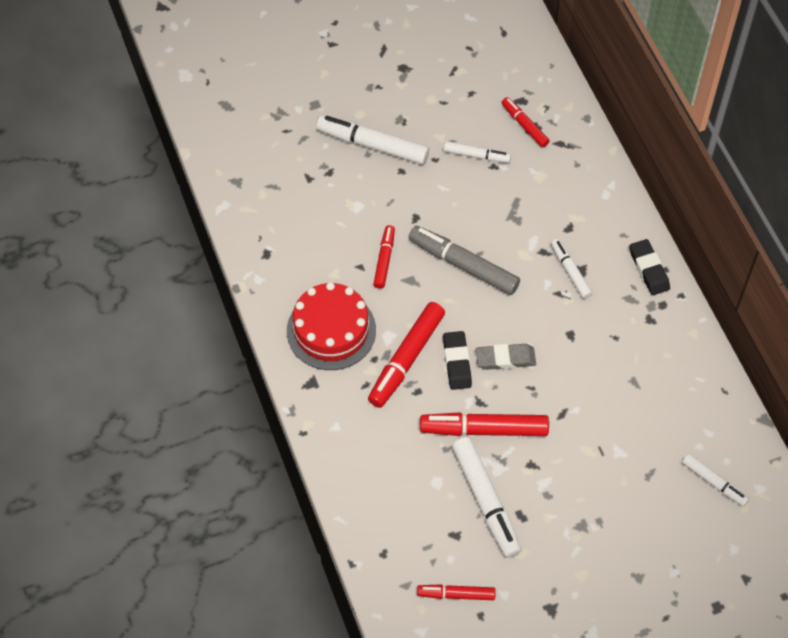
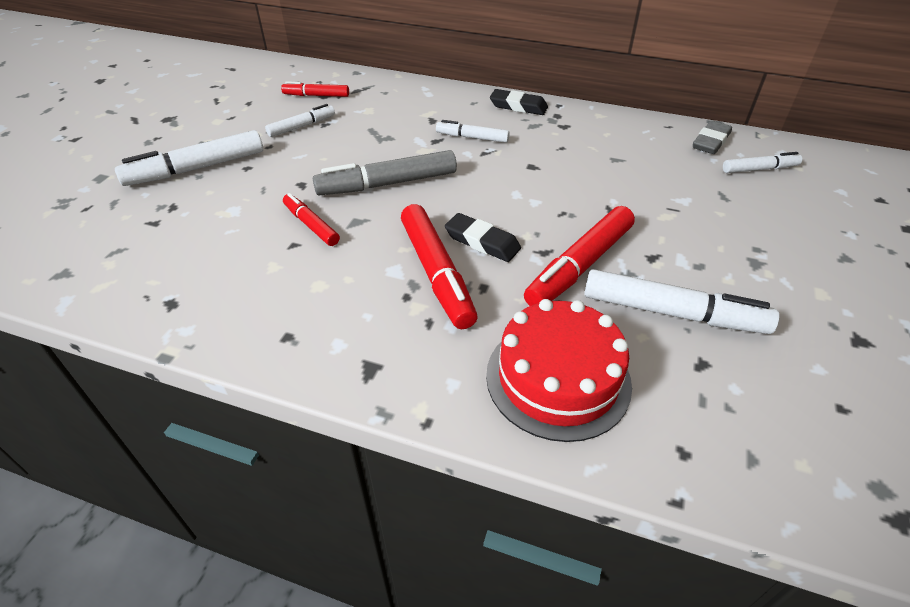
camera: 50 degrees left, 15 degrees down
red cake [287,282,376,370] -> red cake moved to [486,299,632,442]
red marker [417,584,496,600] -> none
grey eraser [476,344,536,370] -> grey eraser moved to [693,120,732,154]

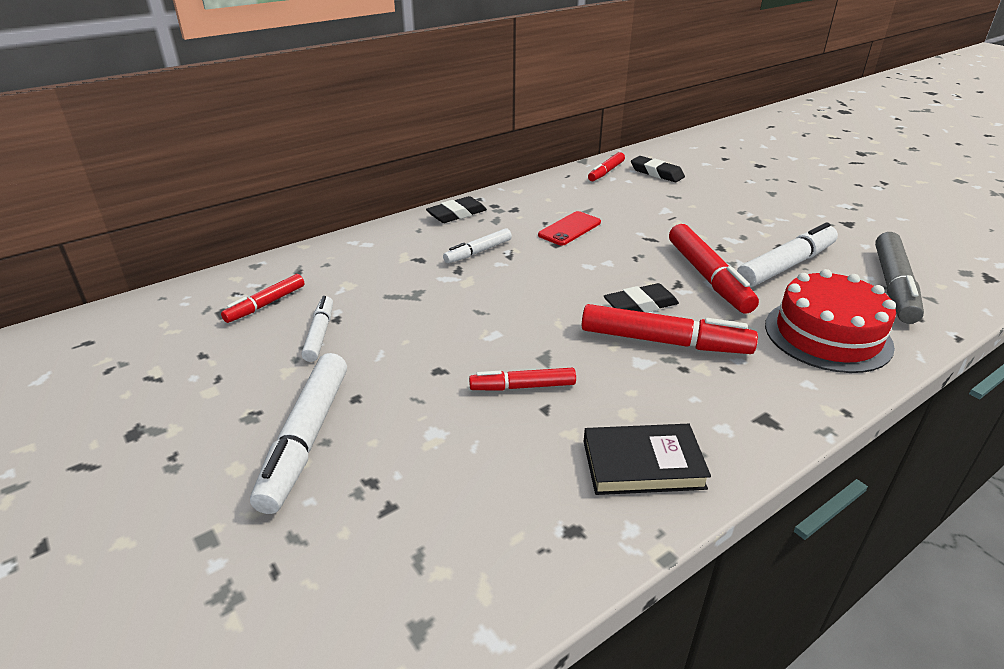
camera: 55 degrees left, 10 degrees down
grey marker [313,150,457,195] -> grey marker moved to [875,232,924,324]
grey eraser [693,120,732,154] -> red marker [588,152,625,181]
white marker [723,152,803,173] -> black eraser [631,156,685,182]
none -> red phone [538,211,601,245]
none -> black book [583,424,711,495]

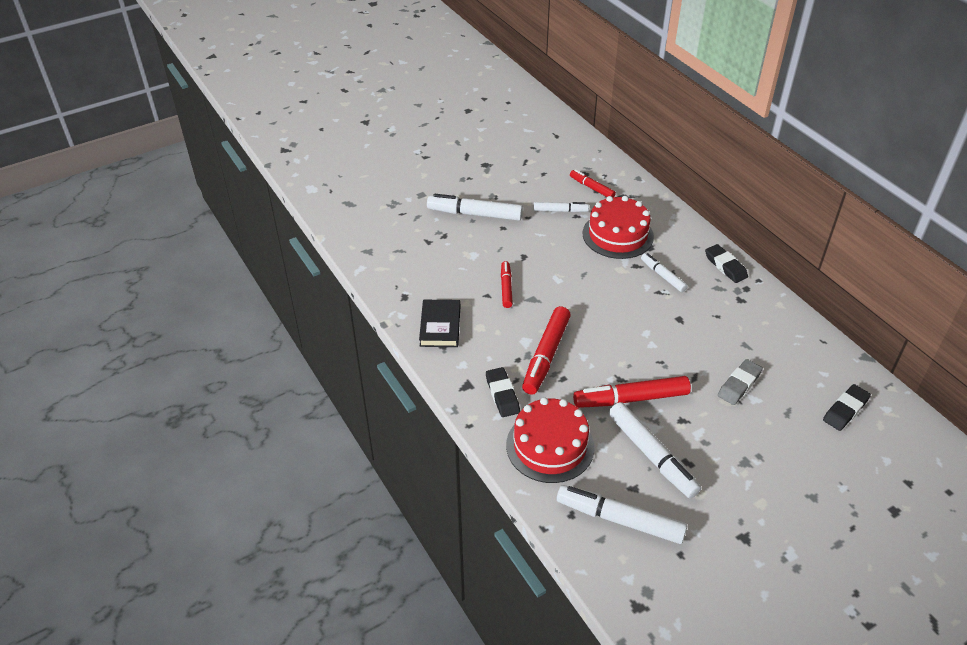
camera: 95 degrees right, 10 degrees up
red phone [538,211,601,245] -> none
red marker [588,152,625,181] -> none
black eraser [604,283,679,313] -> black eraser moved to [486,367,520,417]
grey marker [875,232,924,324] -> white marker [557,485,687,544]
none -> red cake [583,196,654,259]
none -> grey eraser [718,359,763,405]

